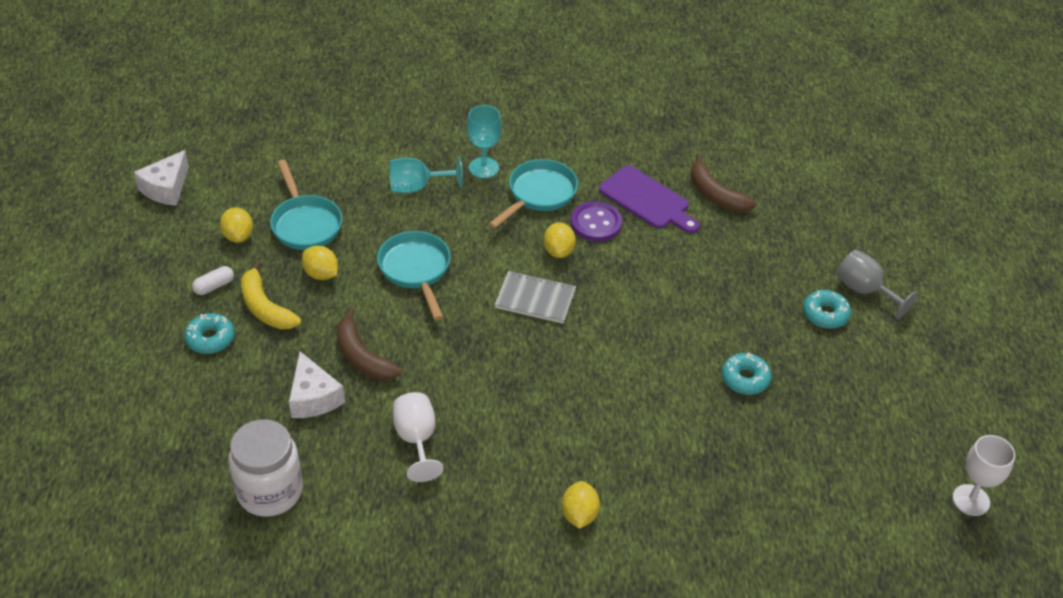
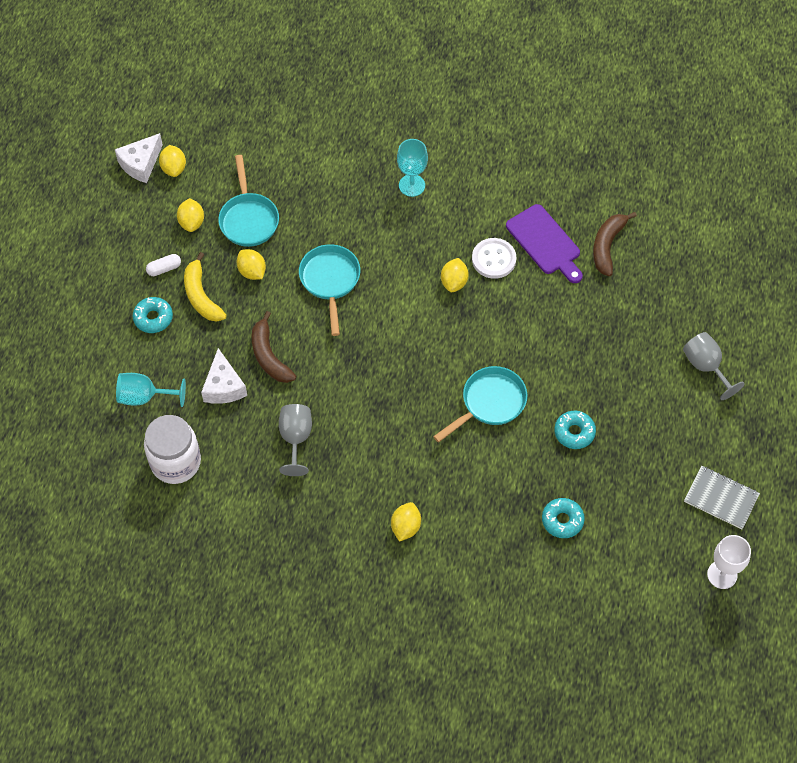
camera: 15 degrees right, 15 degrees up
turquoise goblet [389,157,463,193] -> turquoise goblet moved to [116,373,186,407]
white goblet [393,392,444,482] -> grey goblet [279,404,312,476]
turquoise pan [489,159,578,229] -> turquoise pan moved to [433,366,527,442]
grey notebook [495,271,576,324] -> grey notebook moved to [684,466,760,529]
purple button [571,201,622,242] -> white button [472,238,516,279]
brown banana [690,153,756,212] -> brown banana turned 45 degrees clockwise [593,212,637,276]
turquoise donut [803,290,851,329] -> turquoise donut moved to [542,498,585,538]
none -> yellow lemon [159,145,186,177]

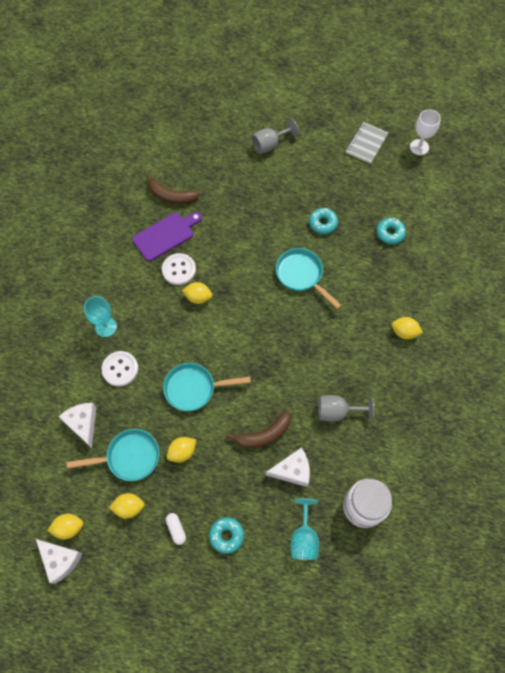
camera: 90 degrees left, 5 degrees up
yellow banana [184,252,227,322] -> none
none -> white cheese [59,403,96,448]
none -> white button [101,351,138,387]

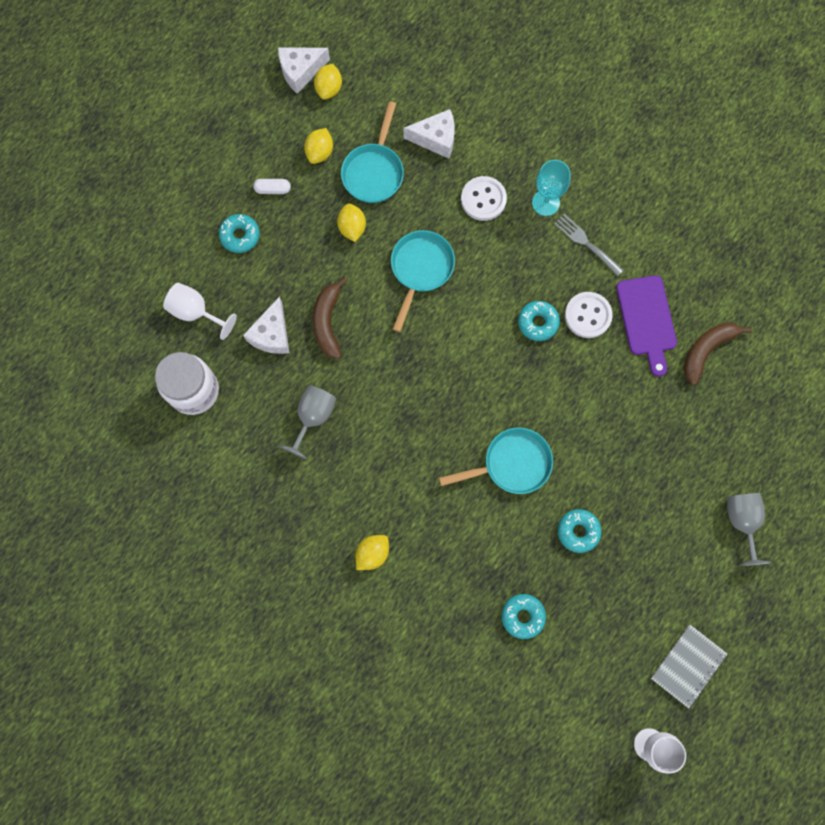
camera: 115 degrees right, 10 degrees up
yellow lemon [182,282,212,304] -> turquoise donut [518,301,560,341]
turquoise goblet [291,498,319,560] -> white goblet [163,283,237,340]
grey notebook [346,122,388,164] -> grey notebook turned 75 degrees clockwise [651,625,727,708]
none -> grey fork [554,214,623,276]

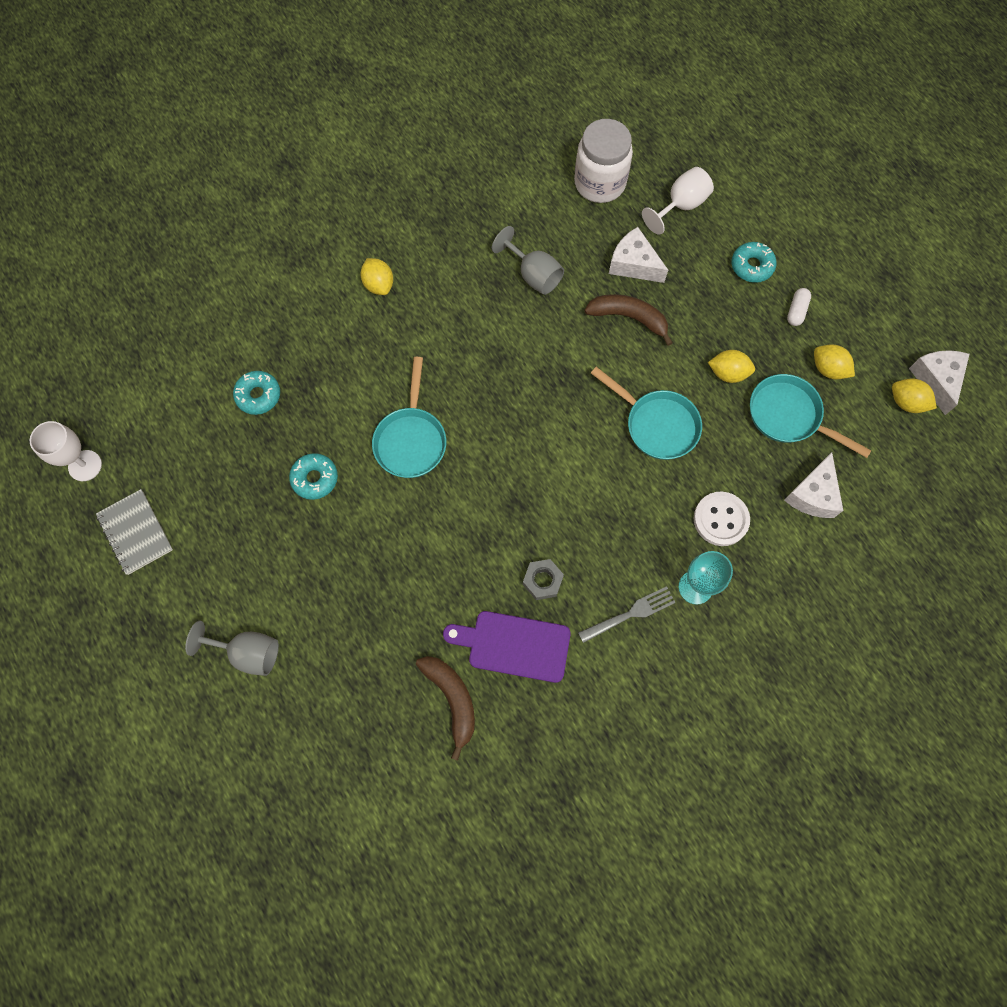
camera: 110 degrees right, 5 degrees down
turquoise donut [518,301,560,341] -> none
white button [565,292,613,338] -> grey nut [523,559,564,600]

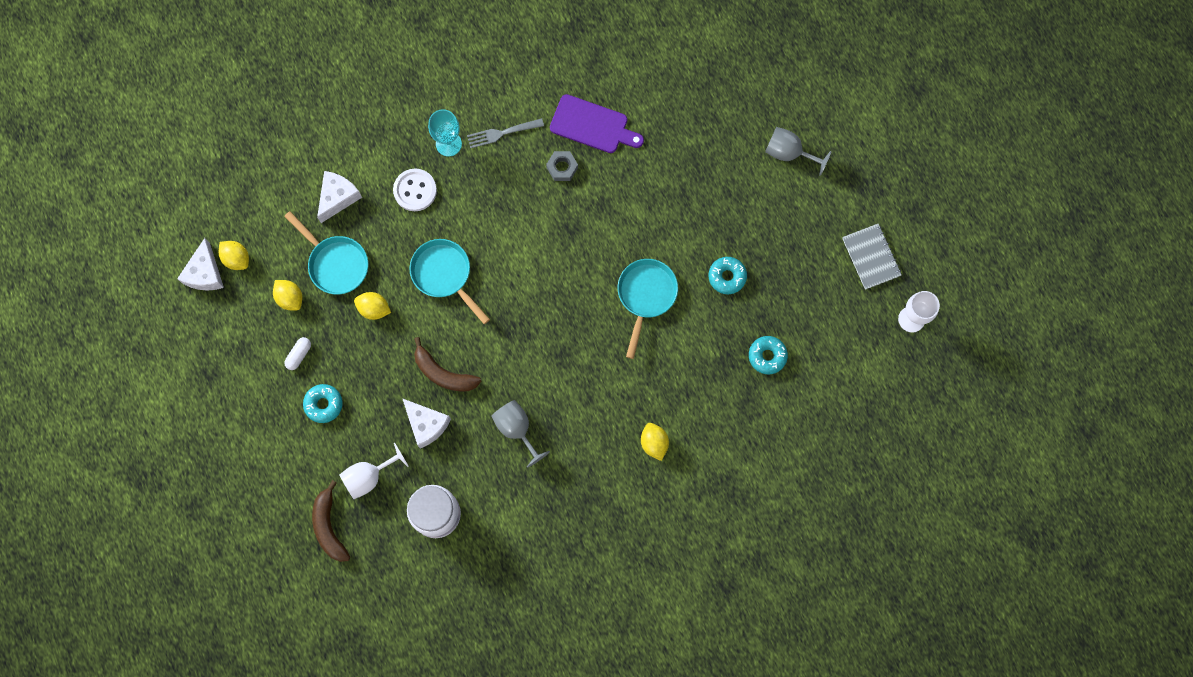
camera: 170 degrees left, 5 degrees up
brown banana [416,656,475,761] -> brown banana moved to [312,480,350,562]

